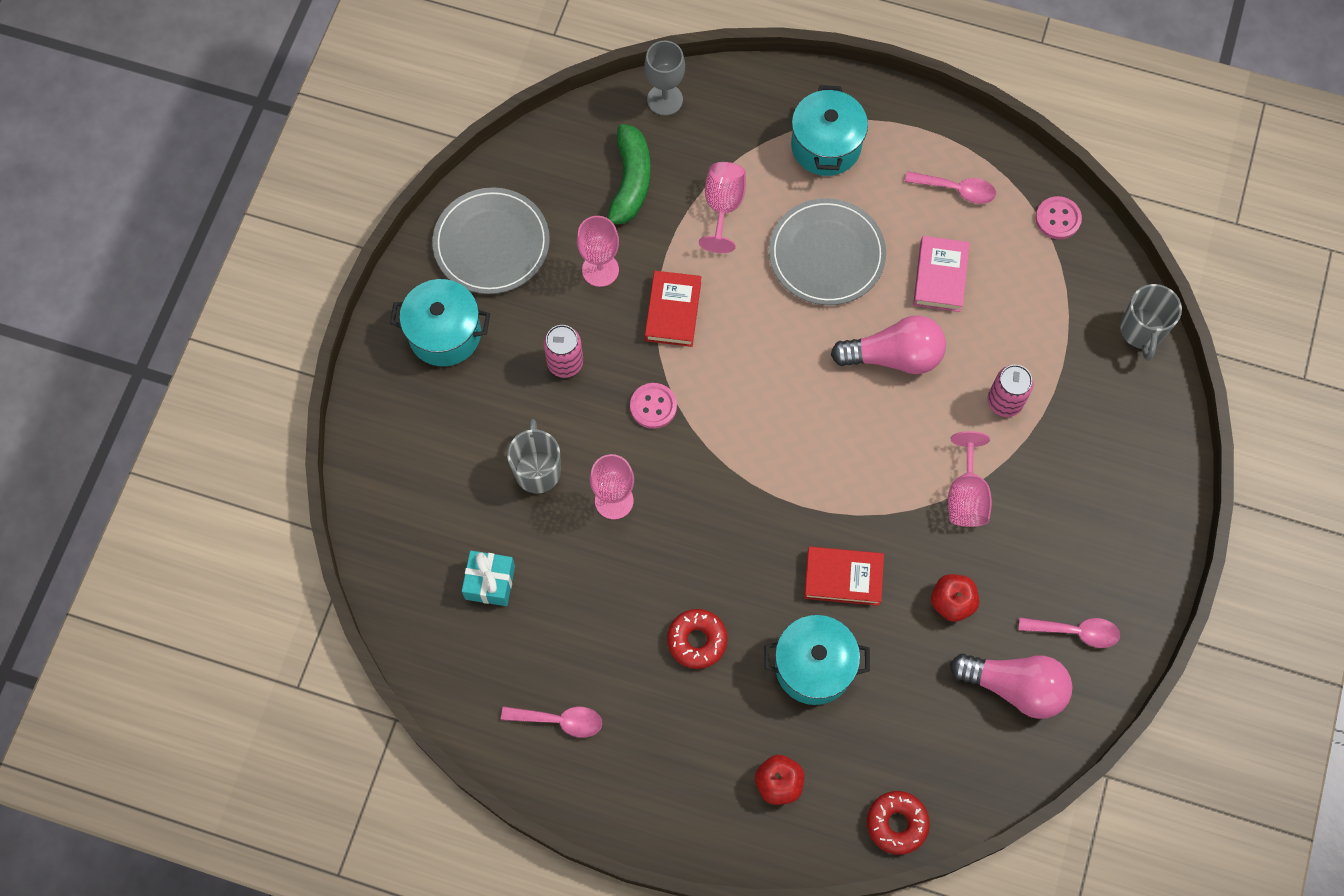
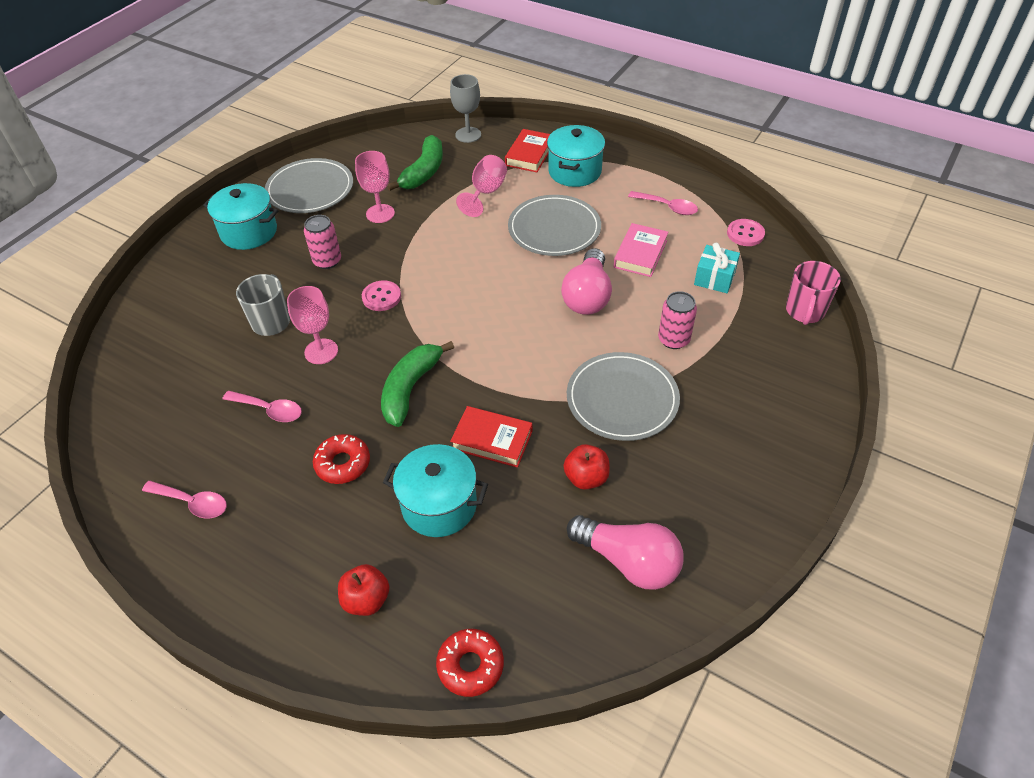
camera: 15 degrees right, 20 degrees down
turquoise gift [462,551,515,606] -> turquoise gift moved to [694,243,740,293]
red book [645,271,701,347] -> red book moved to [505,129,550,172]
pink light bulb [831,315,946,374] -> pink light bulb turned 90 degrees clockwise [561,248,612,315]
pink goblet [948,431,992,527] -> grey plate [567,352,680,441]
pink spoon [1019,617,1120,648] -> pink spoon moved to [223,391,302,422]
grey mug [1120,284,1182,361] -> pink mug [786,261,841,325]
none -> green banana [381,341,454,427]

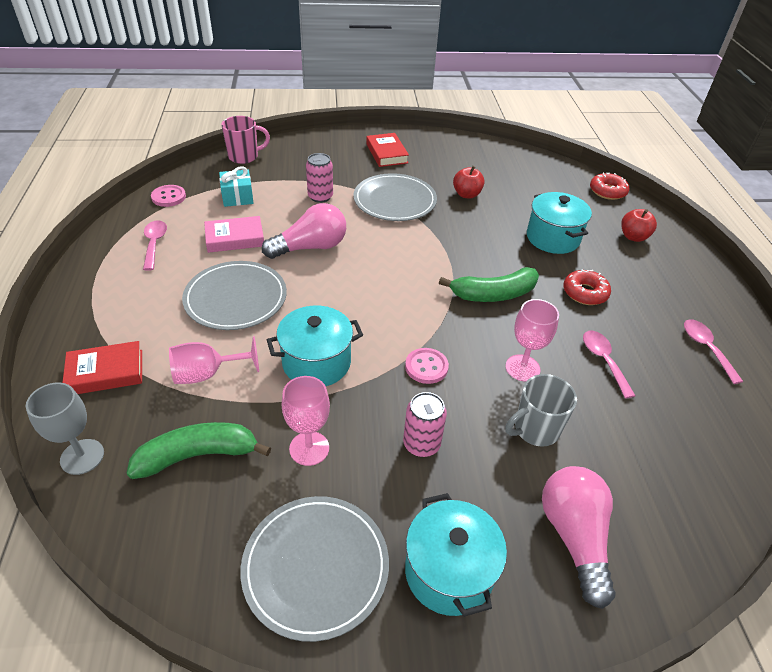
camera: 130 degrees left, 5 degrees down
red book [450,406,532,468] -> red book moved to [366,133,409,167]
turquoise pot [547,125,605,187] -> turquoise pot moved to [267,306,363,386]
pink light bulb [567,515,683,590] -> pink light bulb moved to [542,466,616,609]

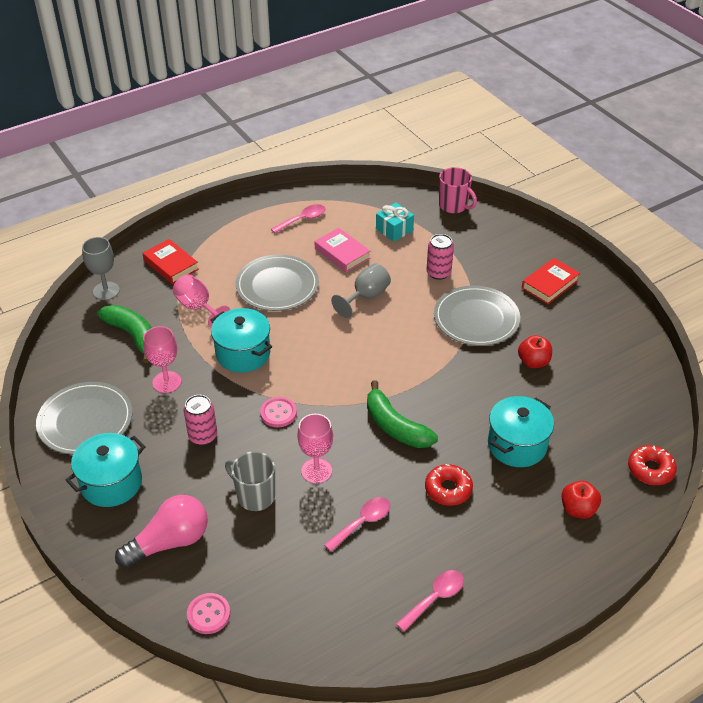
camera: 65 degrees right, 0 degrees up
pink button [151,185,186,207] -> pink button moved to [187,593,230,634]
pink light bulb [262,203,346,259] -> grey goblet [331,263,391,318]

